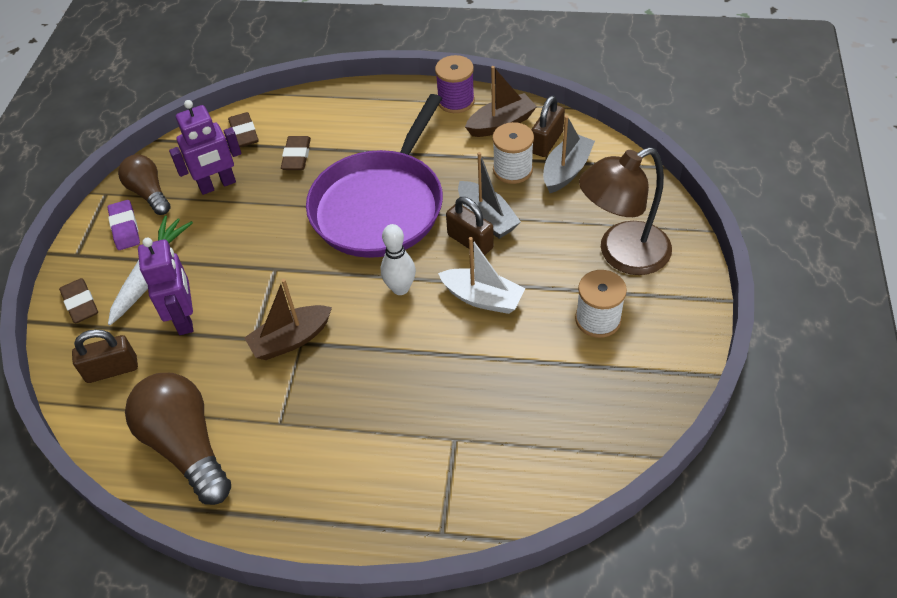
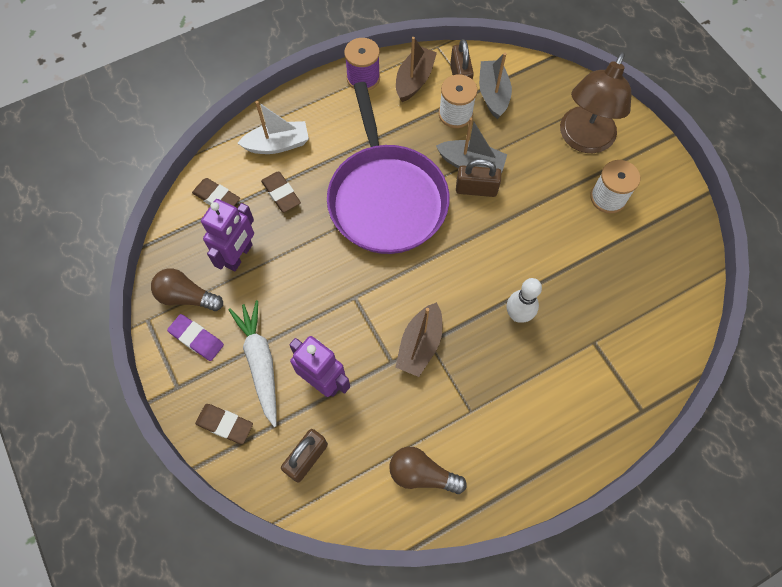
camera: 40 degrees left, 15 degrees up
brown light bulb [125,373,231,505] -> brown light bulb [389,447,467,494], size x0.62
white bowling pin [381,224,416,295] -> white bowling pin moved to [507,278,542,323]
white boat [438,237,525,314] -> white boat moved to [237,101,309,154]

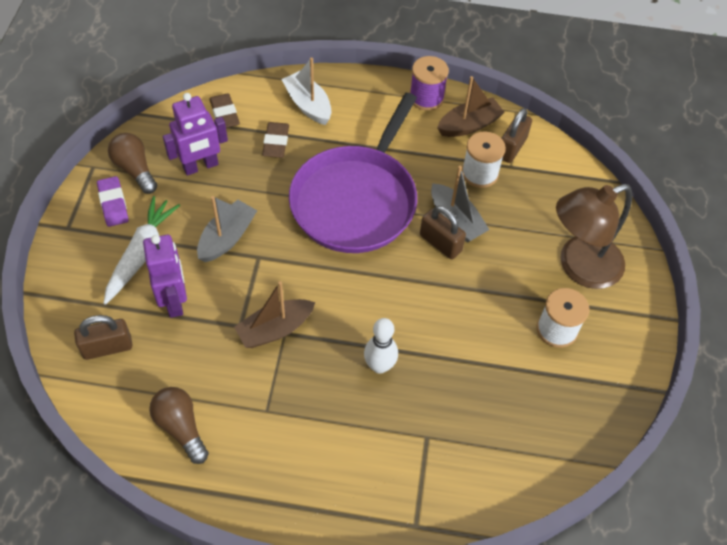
camera: 35 degrees right, 10 degrees down
brown eraser [195,404,253,444] -> none
white boat [237,101,309,154] -> white boat turned 150 degrees counterclockwise [281,58,331,125]
grey boat [479,53,512,119] -> grey boat moved to [197,196,257,262]

